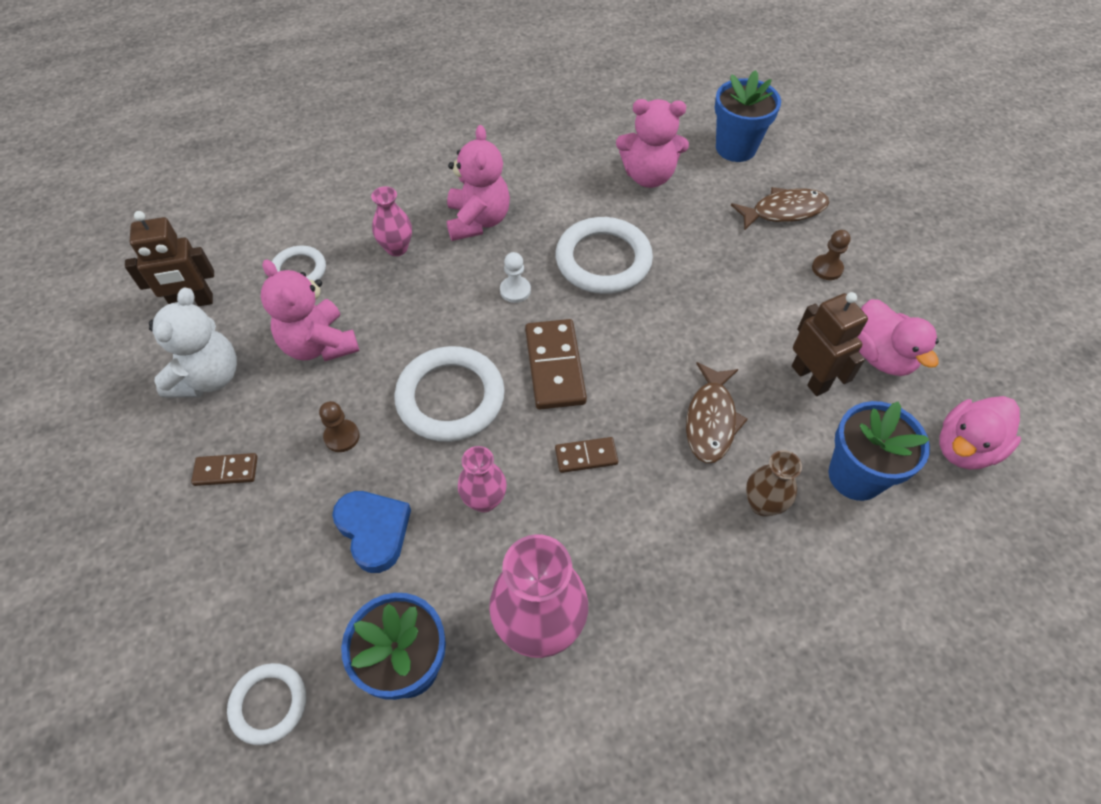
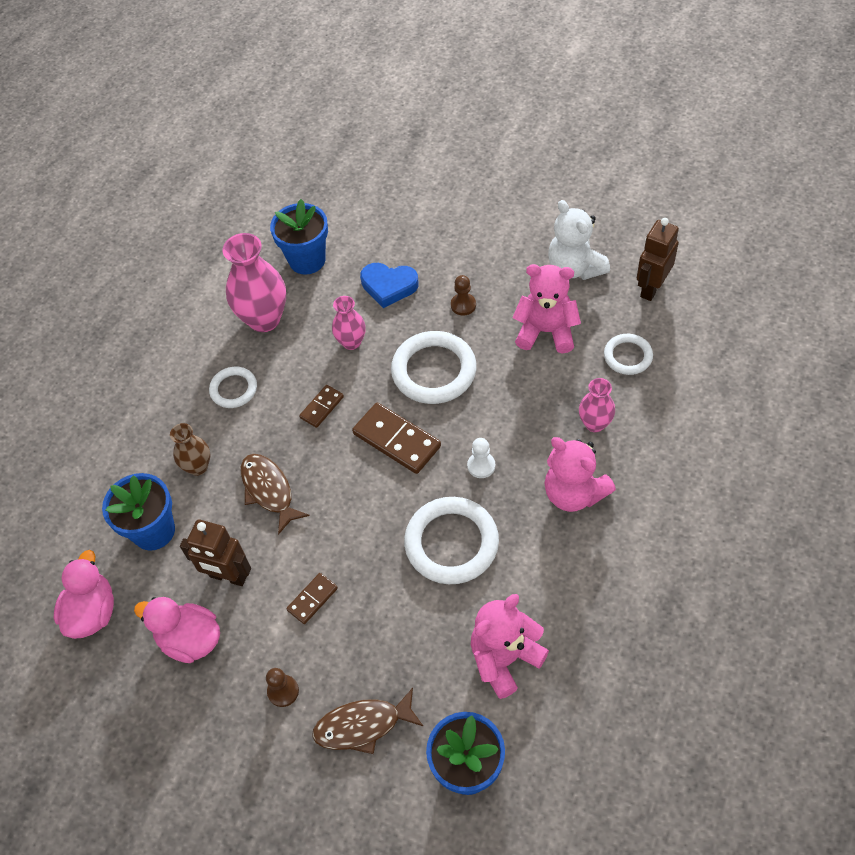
camera: 140 degrees right, 0 degrees up
brown domino [191,453,258,486] -> brown domino moved to [286,573,338,624]
white ring [227,663,306,745] -> white ring moved to [209,367,257,408]
brown fish [731,187,829,231] -> brown fish turned 45 degrees clockwise [312,688,423,754]

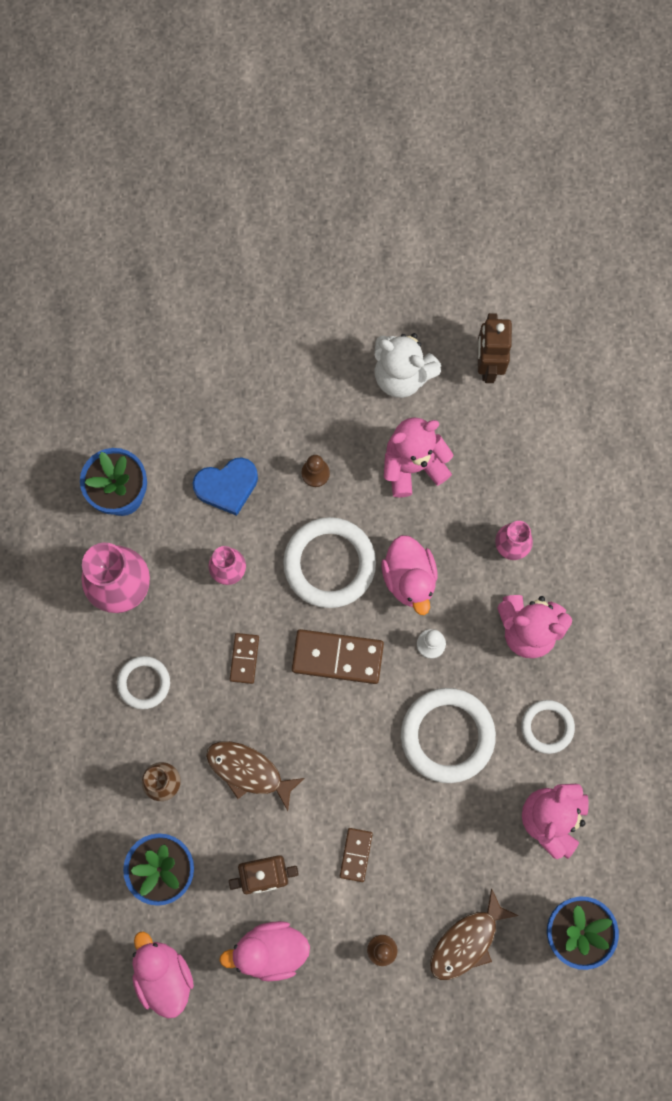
camera: 35 degrees left, 20 degrees up
white ring [604,334,653,375] -> white ring moved to [521,700,575,754]
none -> pink duck [381,535,438,615]

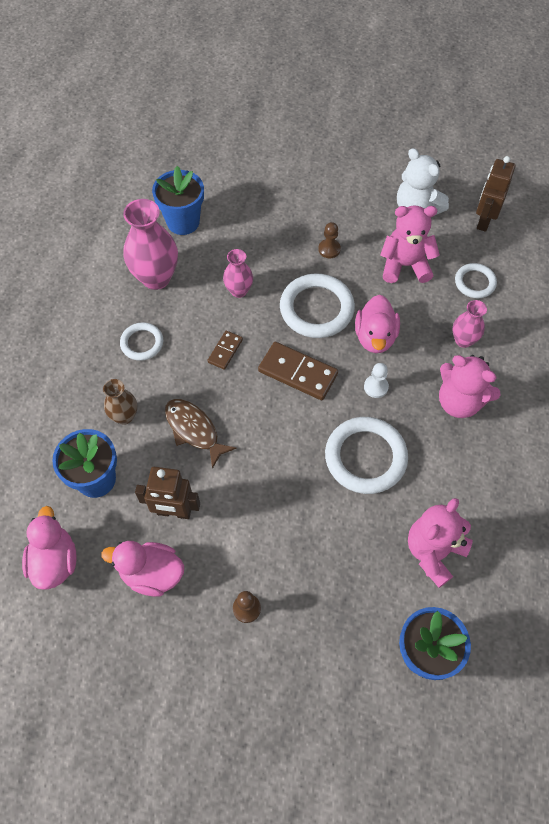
camera: 20 degrees right, 15 degrees down
blue heart [193,457,258,516] -> none
brown domino [340,828,373,882] -> none
brown fish [430,888,518,980] -> none
white ring [521,700,575,754] -> white ring moved to [455,263,497,298]

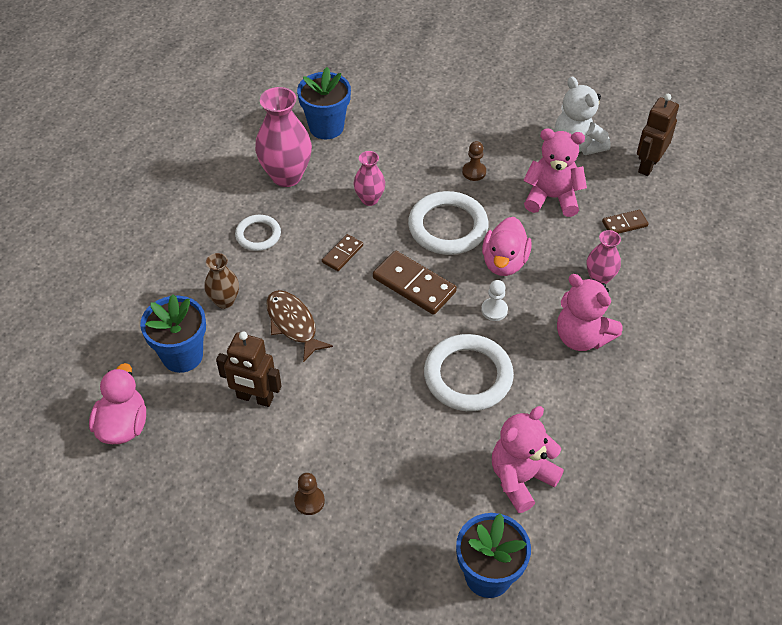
camera: 10 degrees right, 10 degrees down
pink duck [101,541,184,597] -> none
white ring [455,263,497,298] -> brown domino [602,210,648,234]

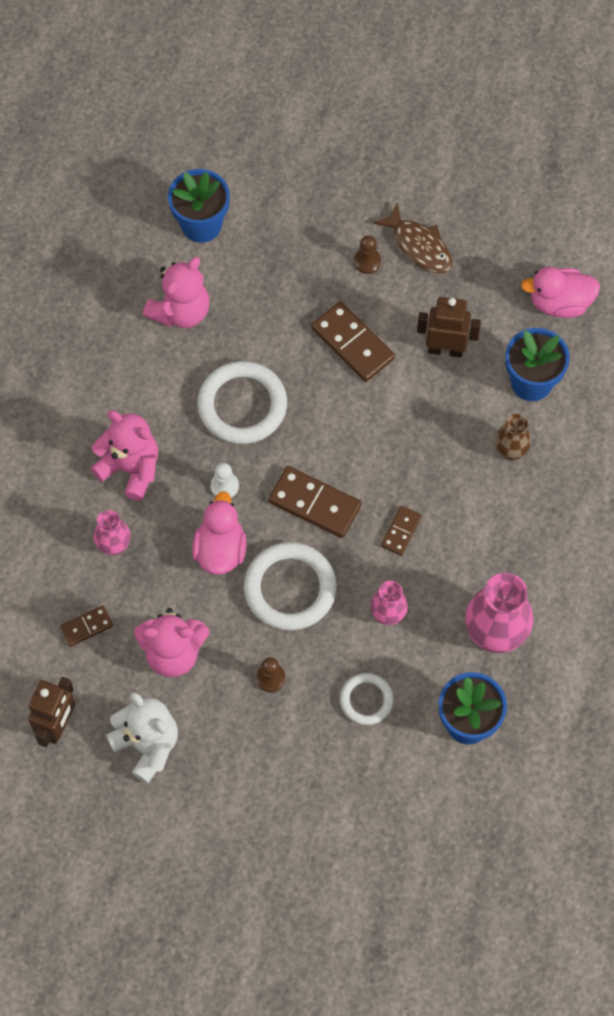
camera: 170 degrees right, 15 degrees up
pink duck [89,363,146,444] -> pink duck turned 90 degrees clockwise [521,267,600,318]
white ring [235,215,281,251] -> white ring moved to [340,673,394,725]
brown fish [267,290,333,362] -> brown fish moved to [373,202,452,273]
none -> brown domino [311,301,395,382]

